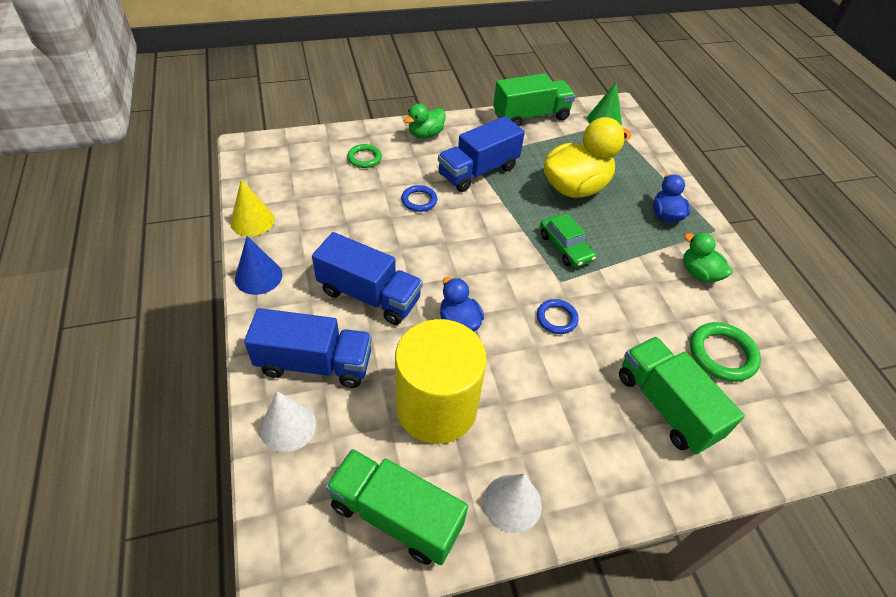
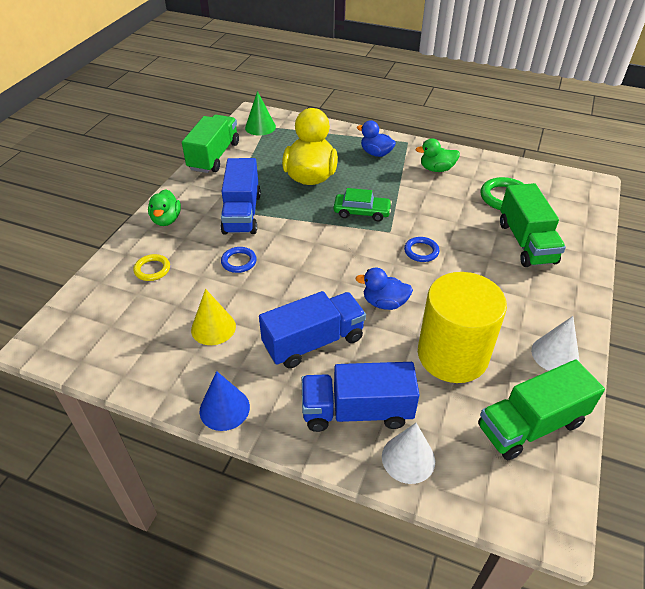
camera: 50 degrees left, 5 degrees down
yellow cone [230,179,274,236] -> yellow cone moved to [191,289,236,345]
blue truck [244,308,372,388] -> blue truck turned 135 degrees counterclockwise [302,362,420,432]
green ring [347,144,382,168] -> yellow ring [133,254,170,281]
green truck [619,337,745,454] -> green truck turned 105 degrees counterclockwise [500,183,566,267]

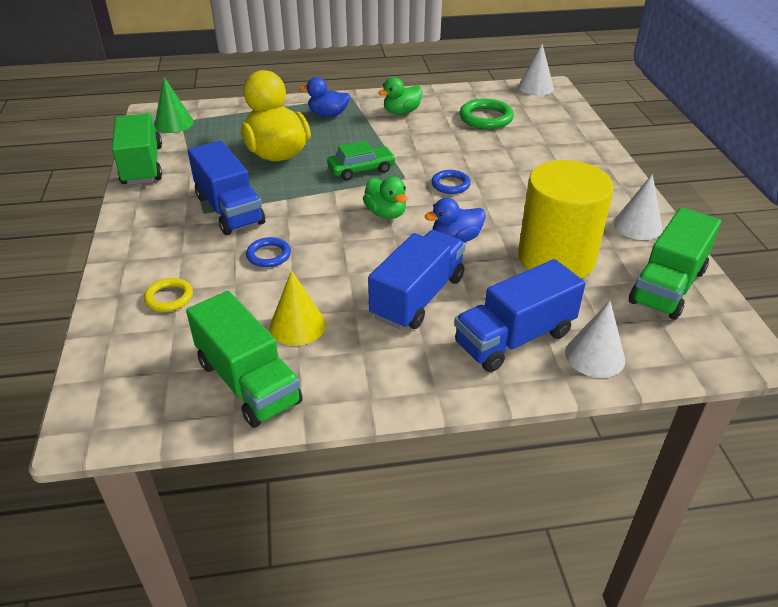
camera: 30 degrees left, 5 degrees down
green duck [148,189,181,226] -> green duck moved to [363,176,407,219]
blue cone [200,371,250,431] -> none
green truck [500,183,566,267] -> green truck moved to [186,291,303,428]
none -> white cone [518,44,554,96]

